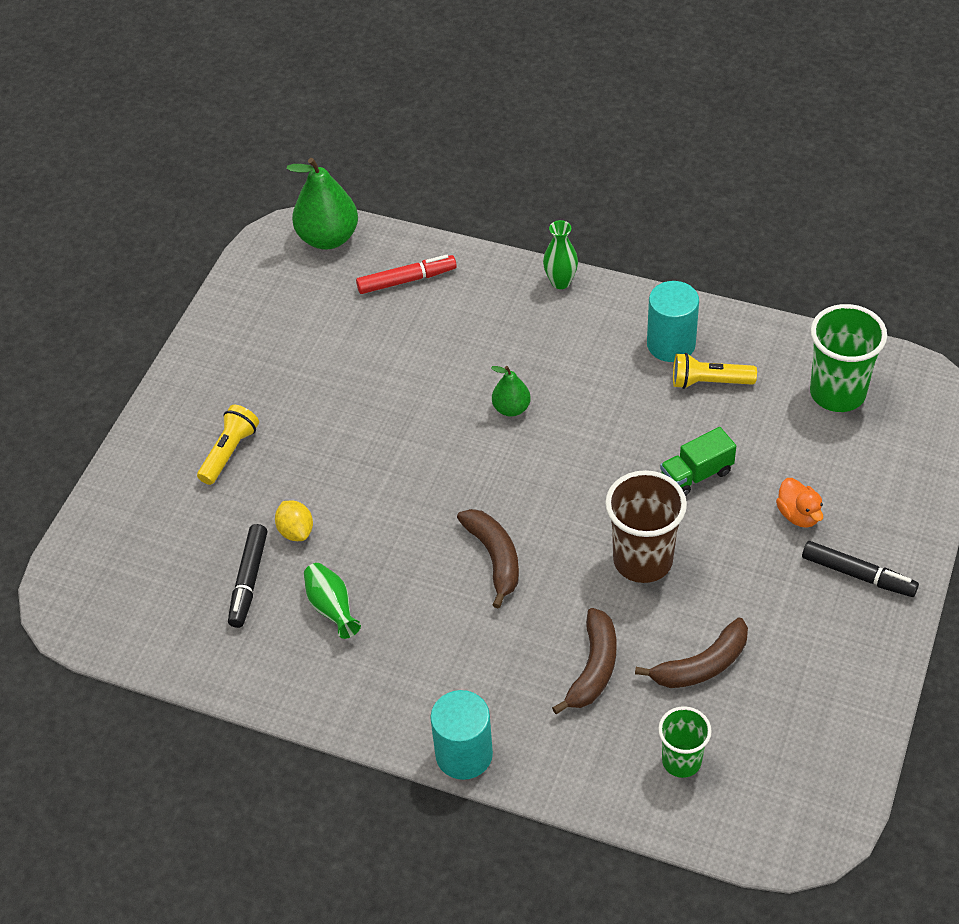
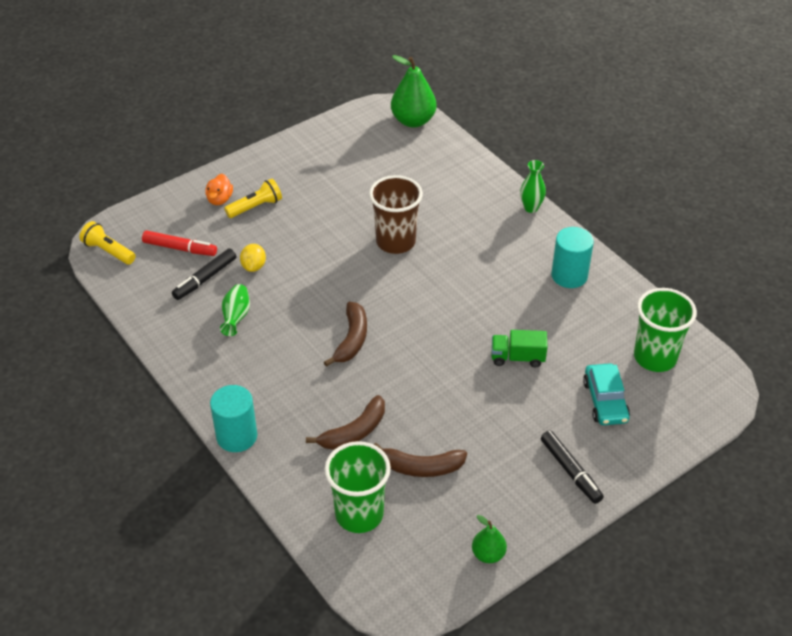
camera: 30 degrees right, 5 degrees down
red marker [356,255,457,294] -> red marker moved to [142,230,217,256]
green pear [491,366,531,417] -> green pear moved to [472,515,507,563]
brown cup [605,470,687,583] -> brown cup moved to [369,175,423,254]
green cup [658,706,712,778] -> green cup [325,441,391,533], size x1.64
yellow flashlight [673,353,757,389] -> yellow flashlight moved to [80,221,136,265]
orange duck [776,478,824,528] -> orange duck moved to [205,174,233,205]
none -> turquoise car [583,363,630,425]

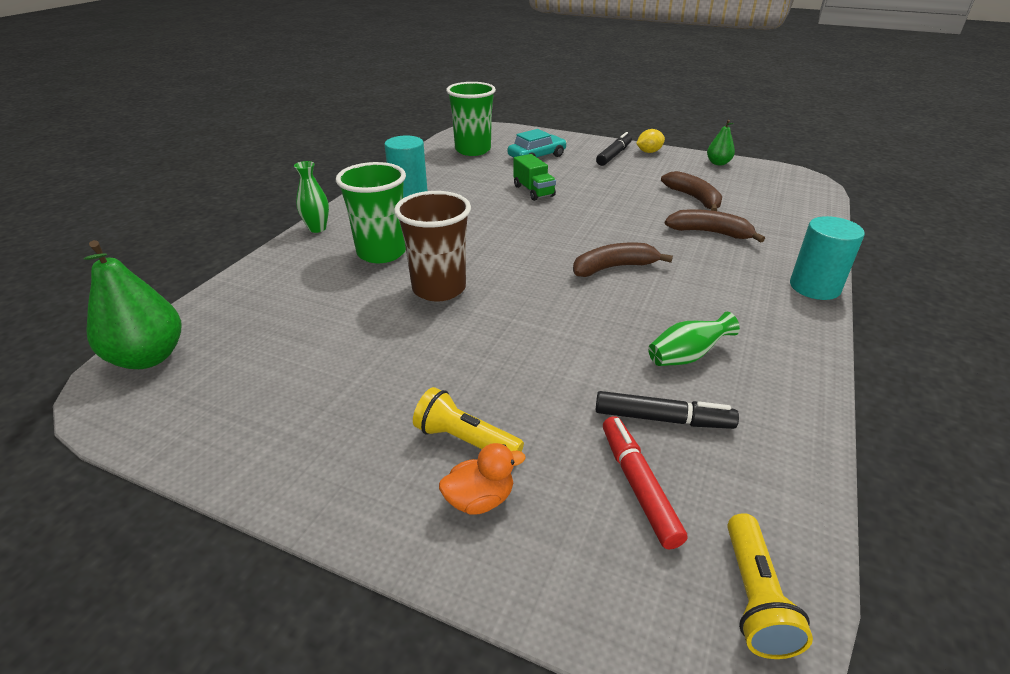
camera: 120 degrees left, 10 degrees down
yellow lemon [240,244,266,272] -> yellow lemon moved to [636,129,665,153]
green cup [325,441,391,533] -> green cup moved to [336,162,406,263]

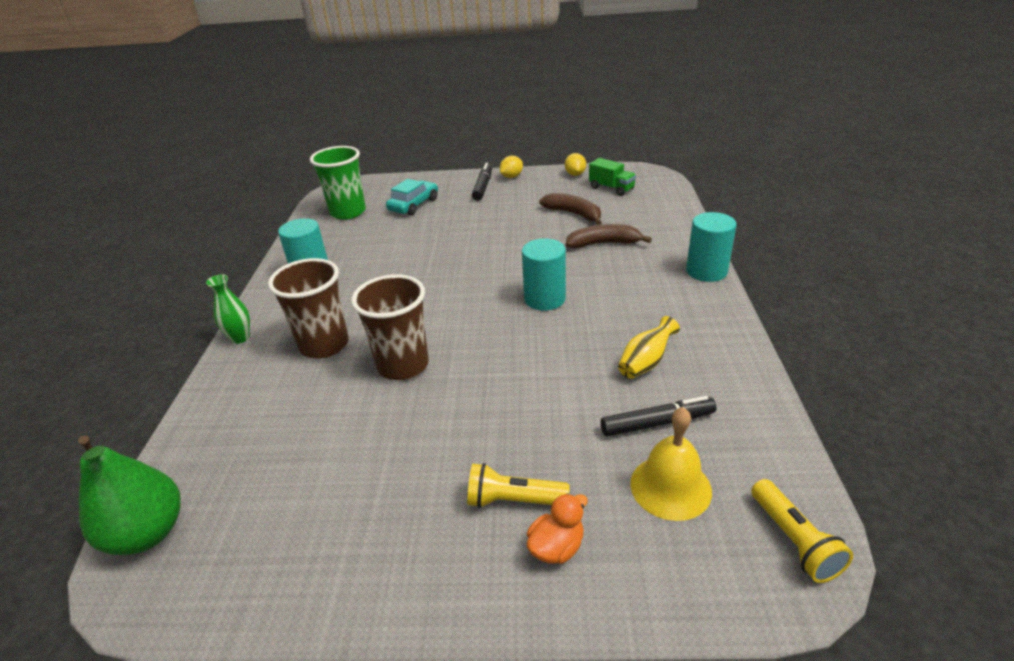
camera: 20 degrees left, 0 degrees up
green cup [336,162,406,263] -> brown cup [268,258,349,359]
green truck [513,154,556,201] -> green truck moved to [589,158,636,196]
brown banana [573,243,673,277] -> turquoise cylinder [522,238,566,311]
red marker [603,416,687,549] -> yellow bell [630,407,712,521]
green vase [648,312,740,366] -> yellow vase [618,316,680,379]
green pear [707,120,735,165] -> yellow lemon [565,153,586,176]

